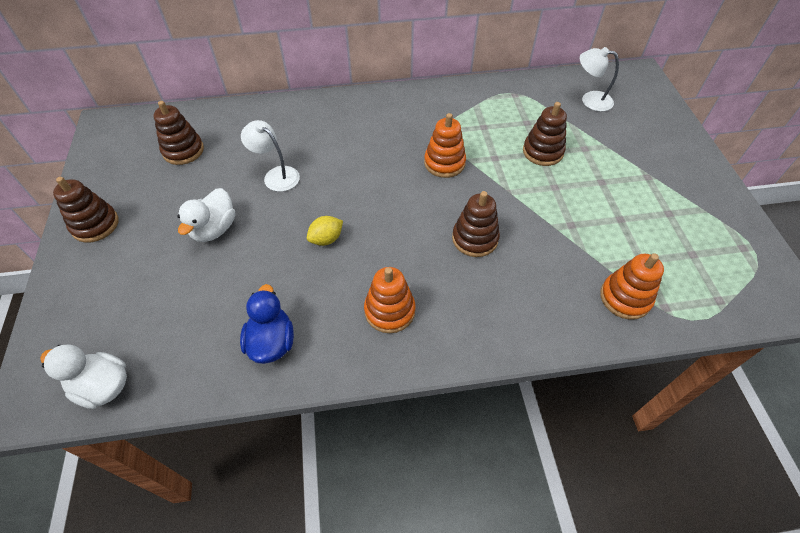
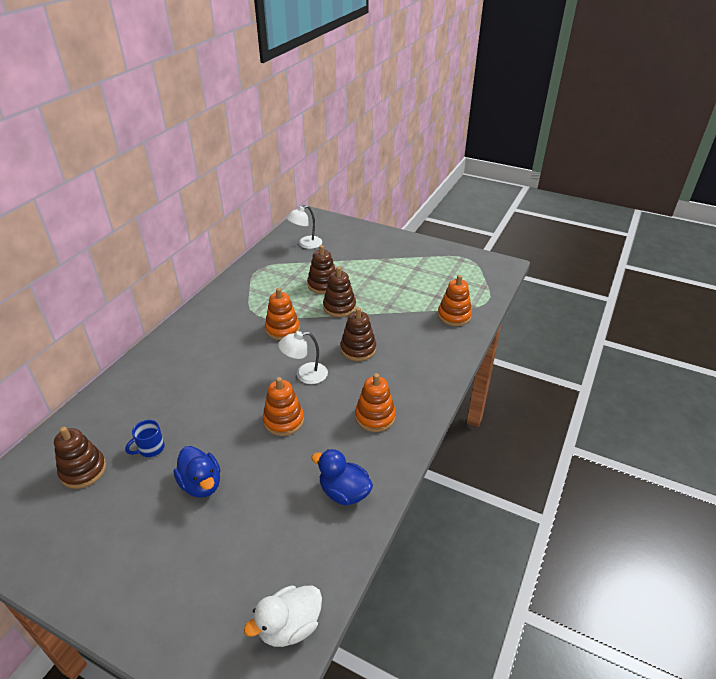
camera: 55 degrees left, 15 degrees down
brown stacking toy [53,177,118,243] -> brown stacking toy moved to [323,267,356,317]
white duck [177,188,235,242] -> blue duck [173,446,220,498]
white lamp [241,120,300,192] -> white lamp moved to [278,331,328,384]
yellow lemon [307,216,343,246] -> orange stacking toy [263,377,304,436]
none -> blue mug [125,420,165,457]

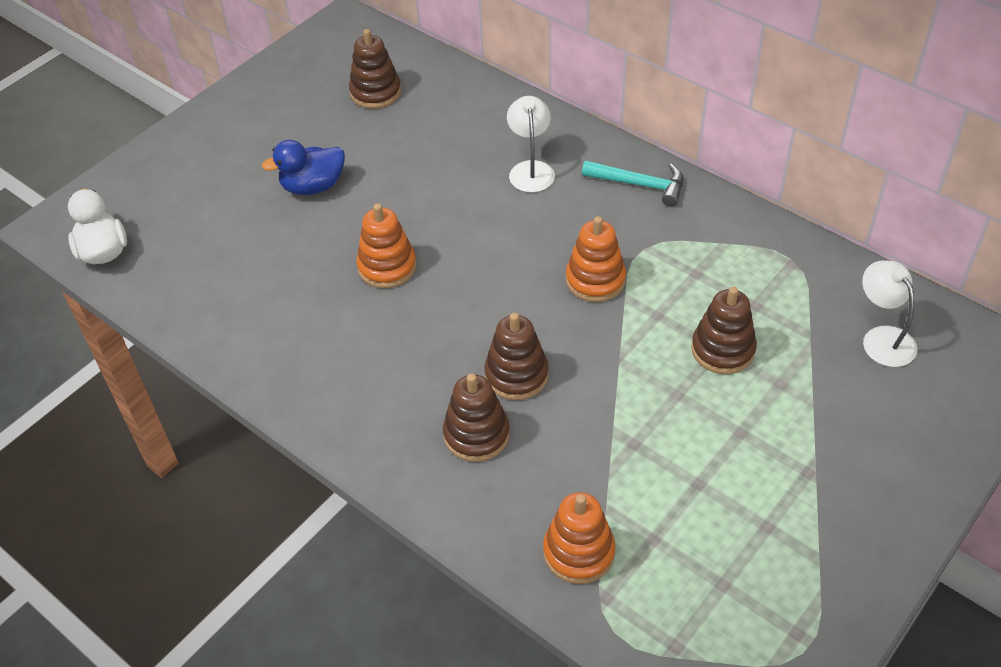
camera: 105 degrees right, 10 degrees up
blue mug [125,420,165,457] -> none
white lamp [278,331,328,384] -> white lamp moved to [507,96,555,192]
blue duck [311,449,373,506] -> none
brown stacking toy [323,267,356,317] -> brown stacking toy moved to [443,374,510,462]
orange stacking toy [355,373,396,432] -> none
none -> turquoise hammer [582,160,683,207]

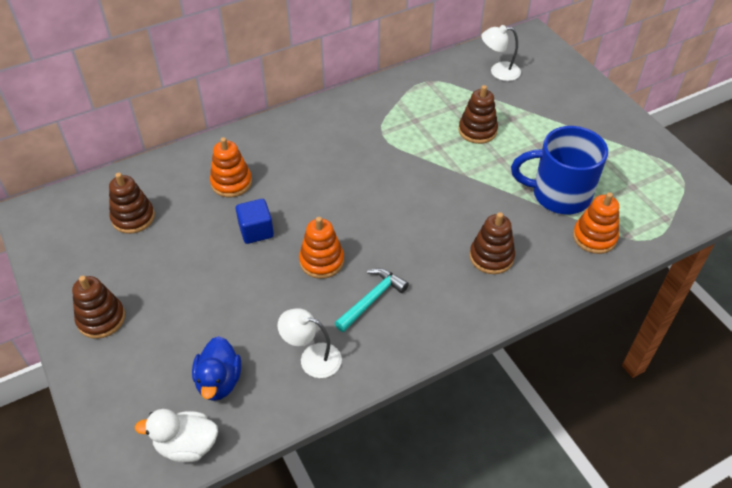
camera: 70 degrees left, 0 degrees up
blue duck [262,140,345,195] -> blue duck moved to [192,336,241,401]
brown stacking toy [484,313,549,400] -> brown stacking toy moved to [72,276,125,339]
white lamp [507,96,555,192] -> white lamp moved to [278,308,342,378]
orange stacking toy [566,216,626,302] -> orange stacking toy moved to [210,137,252,197]
turquoise hammer [582,160,683,207] -> turquoise hammer moved to [335,268,409,332]
none -> blue cube [236,199,274,244]
none -> blue mug [511,126,608,214]

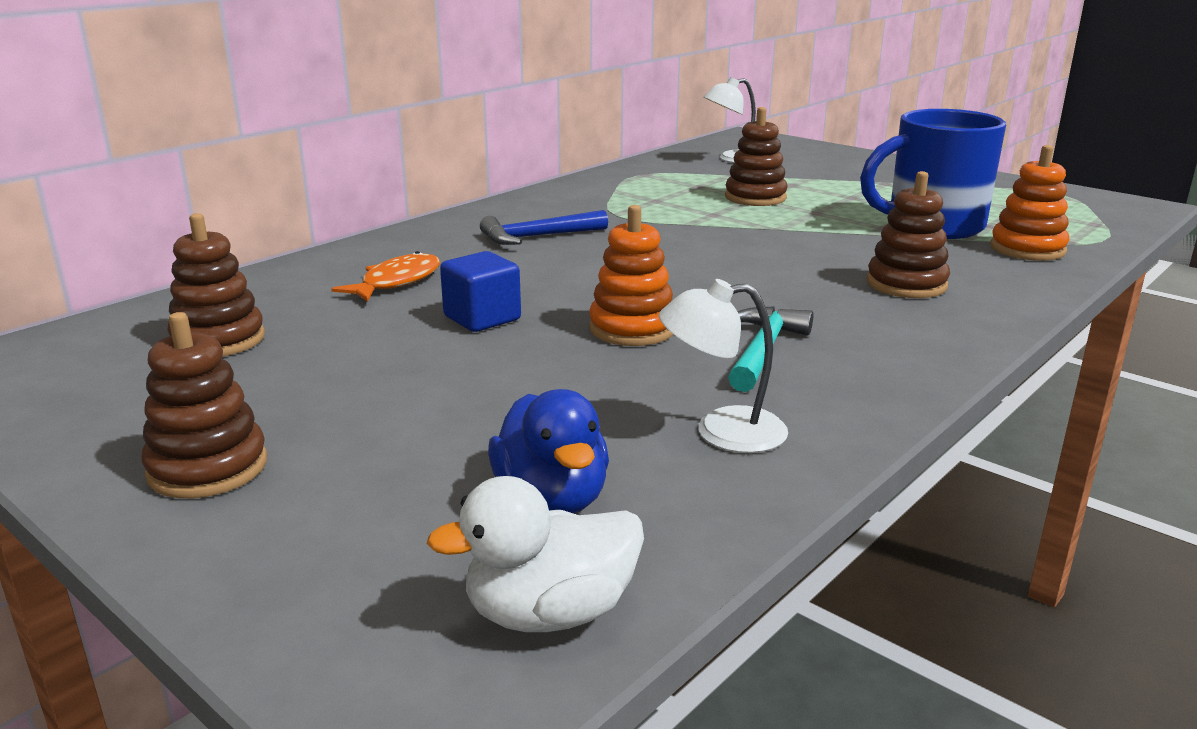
camera: 20 degrees left, 25 degrees down
orange stacking toy [210,137,252,197] -> orange fish [331,251,440,302]
none -> blue hammer [480,210,608,245]

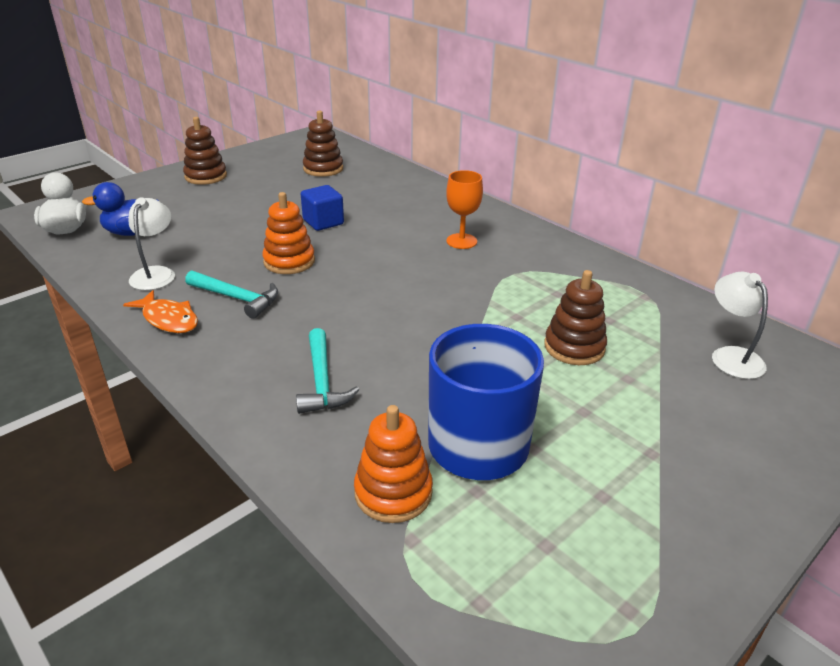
camera: 95 degrees right, 10 degrees up
orange fish [331,251,440,302] -> orange fish moved to [123,290,198,333]
blue hammer [480,210,608,245] -> orange goblet [446,170,483,249]
brown stacking toy [867,171,950,298] -> turquoise hammer [296,328,359,414]

